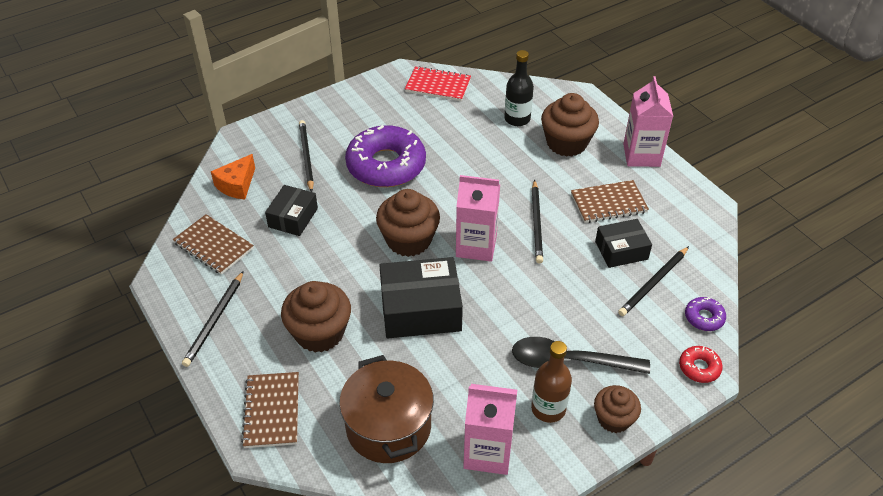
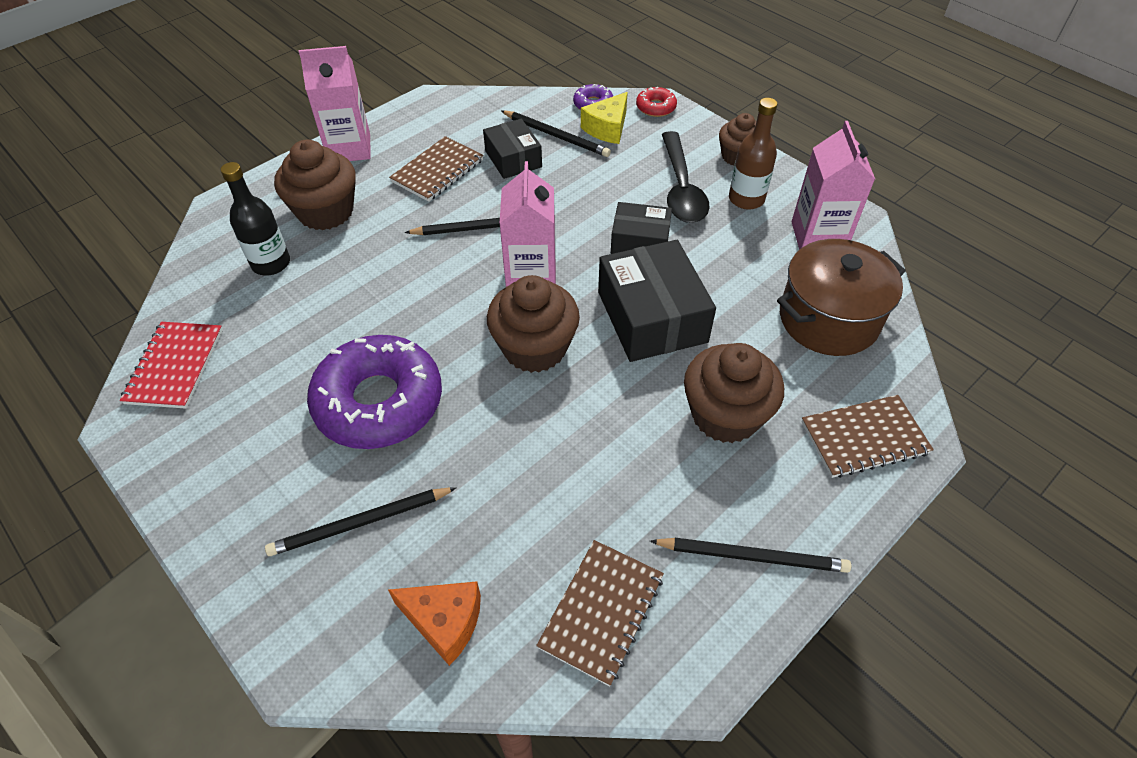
camera: 100 degrees left, 5 degrees up
black box [265,185,318,236] -> black box moved to [611,202,672,254]
brown notebook [571,180,649,223] -> brown notebook turned 60 degrees clockwise [389,136,483,202]
none -> yellow cheese [581,92,628,144]

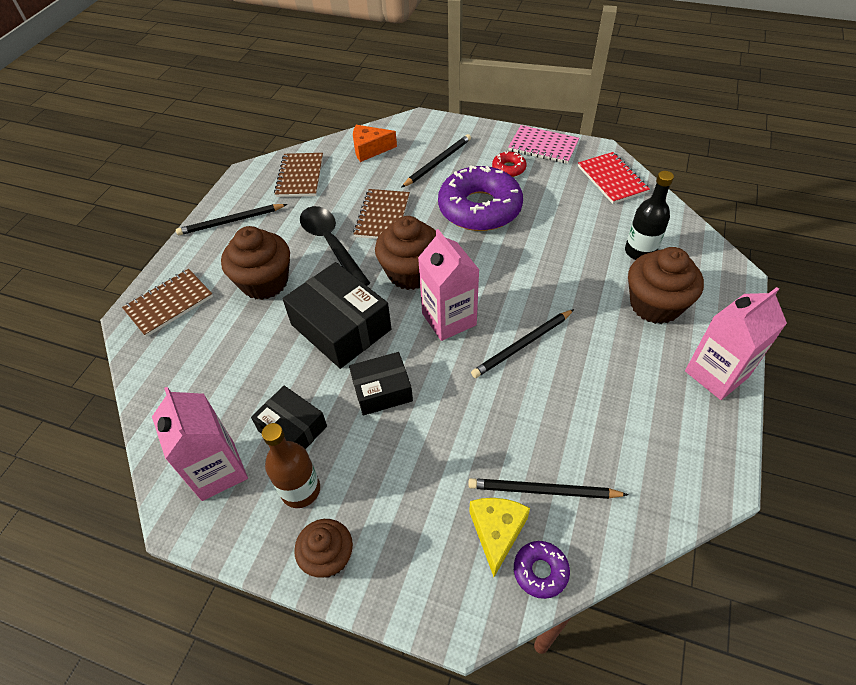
camera: 155 degrees right, 0 degrees up
brown notebook [389,136,483,202] -> brown notebook moved to [353,189,410,239]
black box [483,119,542,179] -> black box moved to [251,386,327,449]
red donut [636,87,677,117] -> red donut moved to [492,151,527,177]
black spoon [662,131,710,223] -> black spoon moved to [300,206,370,286]
brown pot [777,239,906,356] -> none
none -> pink notebook [508,125,579,164]

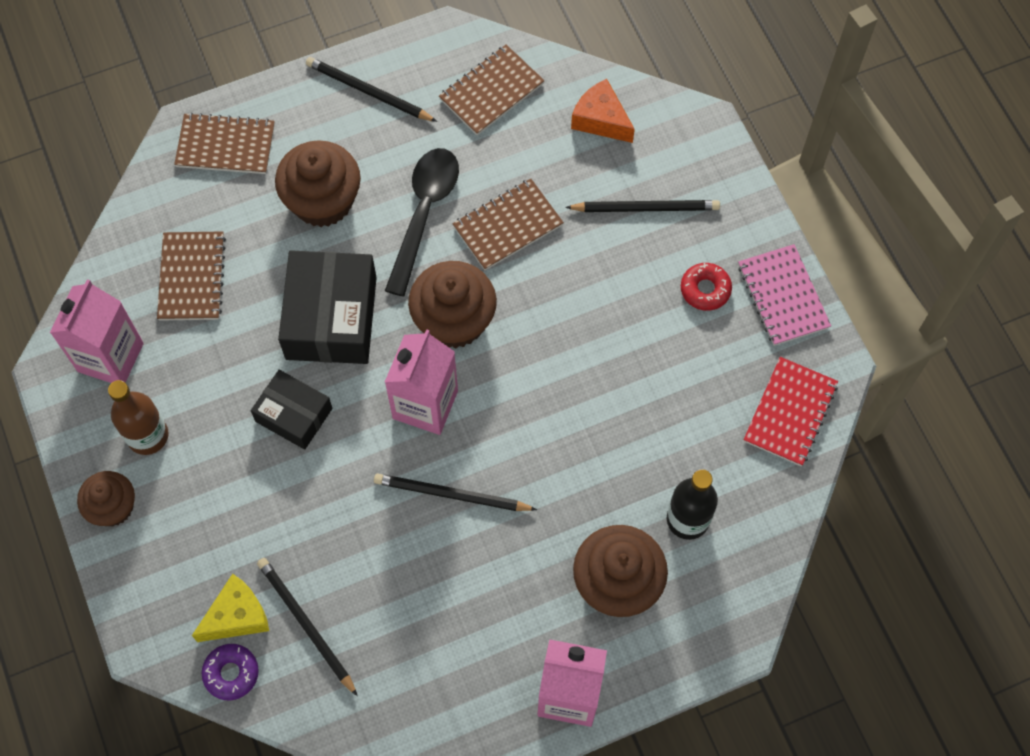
camera: 45 degrees right, 15 degrees up
black box [251,386,327,449] -> none
purple donut [438,165,523,231] -> none
none -> brown notebook [157,231,226,321]

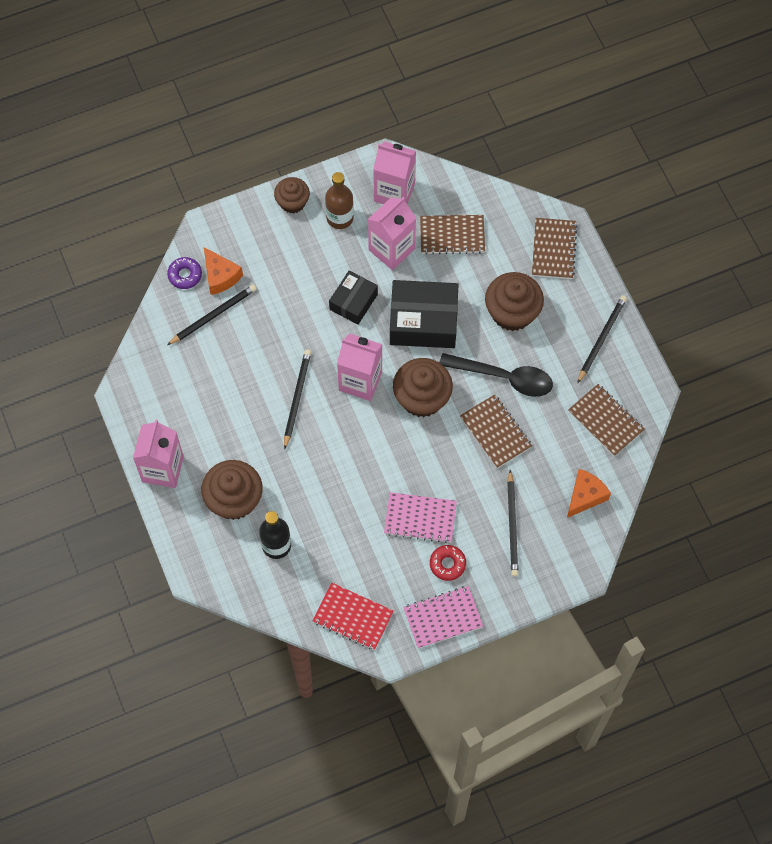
camera: 90 degrees right, 0 degrees up
yellow cheese [192,574,269,642] -> orange cheese [204,247,243,295]
none -> pink carton [368,197,416,270]
none -> pink notebook [384,492,457,543]

